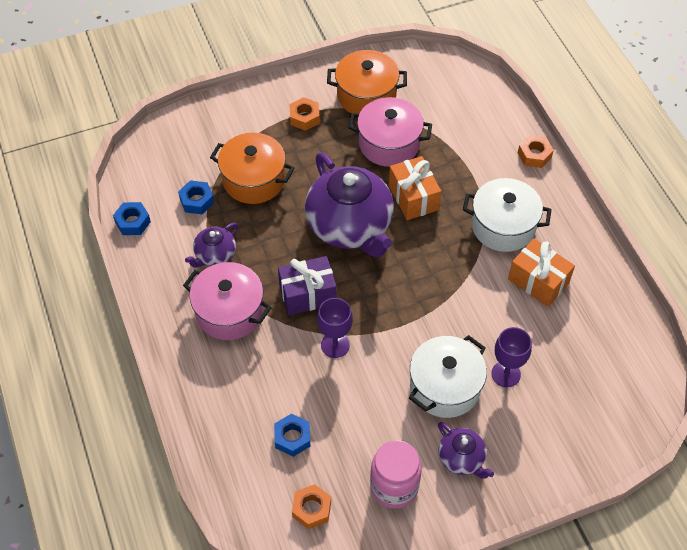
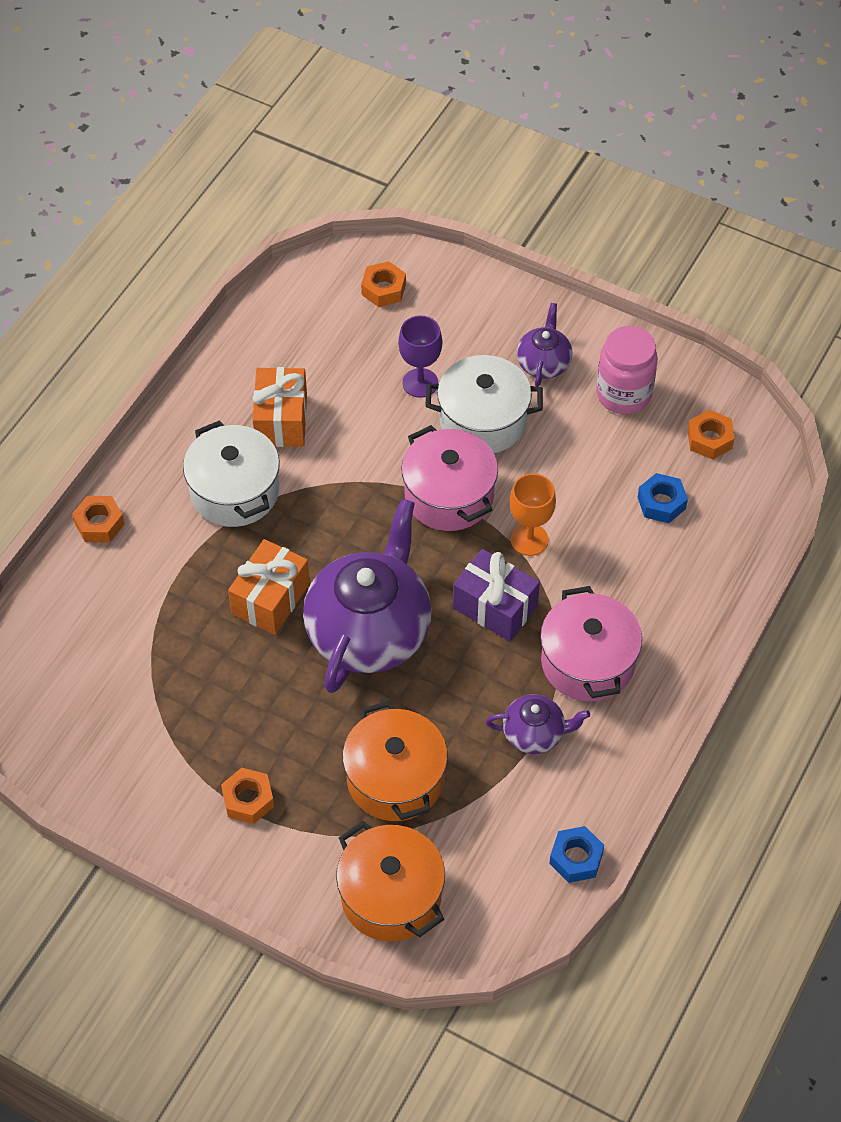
camera: 130 degrees left, 0 degrees up
blue nut [178,180,214,214] -> none
purple goblet [317,298,353,358] -> orange goblet [509,474,556,556]
orange pot [327,50,407,114] -> orange pot moved to [336,821,445,942]
pink pot [348,97,432,167] -> pink pot moved to [402,425,498,531]
none -> orange nut [361,261,406,307]

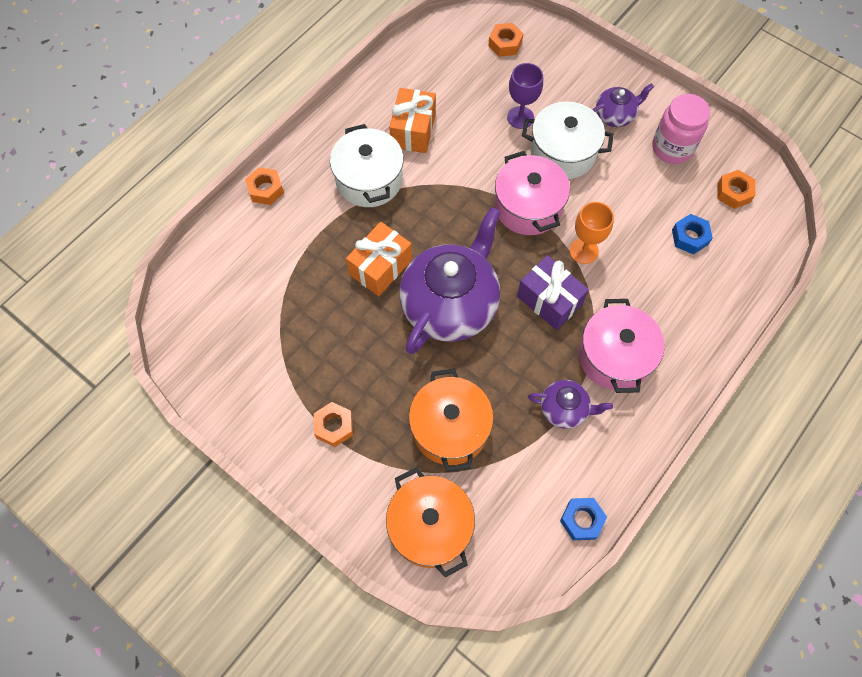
camera: 10 degrees right, 10 degrees up
purple teapot [517,303,572,387] -> purple teapot turned 45 degrees clockwise [593,83,654,127]

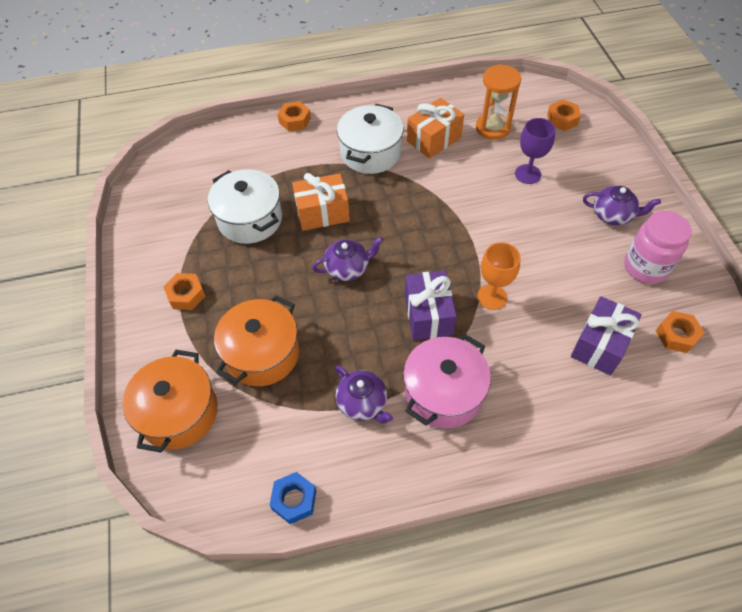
camera: 40 degrees right, 10 degrees down
purple teapot [399,207,500,354] -> purple teapot [312,237,383,281], size x0.48
pink pot [495,151,570,235] -> none
white pot [522,101,614,179] -> white pot moved to [208,169,282,244]
blue nut [672,214,713,254] -> purple gift [571,296,642,376]
none -> orange hourglass [476,64,521,140]

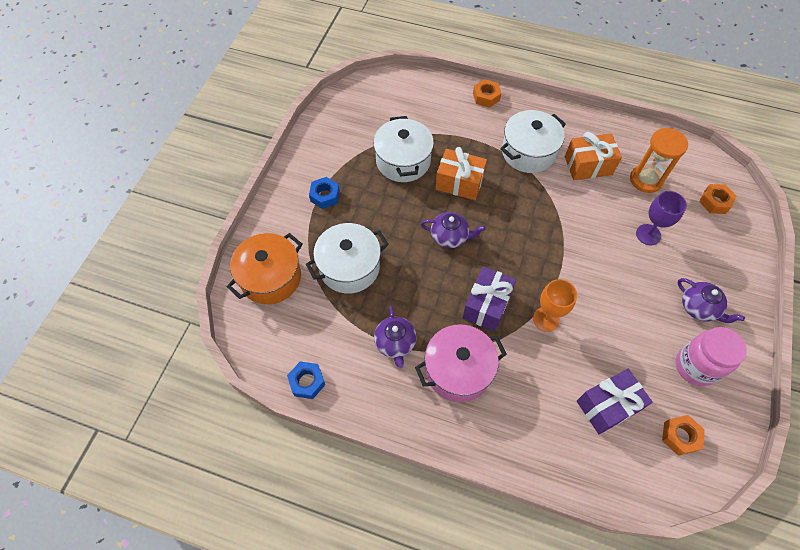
camera: 30 degrees right, 5 degrees up
orange nut [163,273,205,310] -> blue nut [309,177,340,209]
orange pot [214,295,299,386] -> white pot [306,223,389,294]

